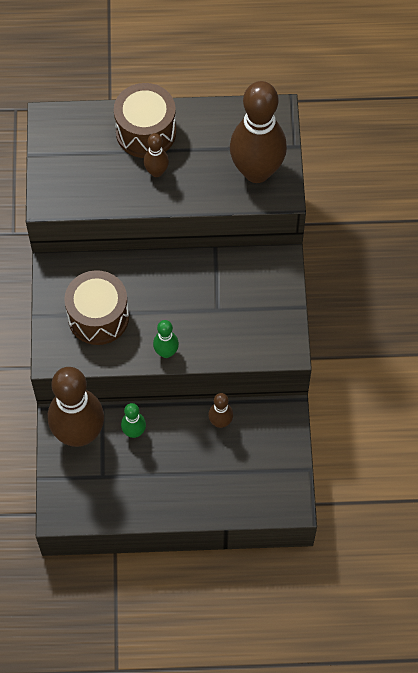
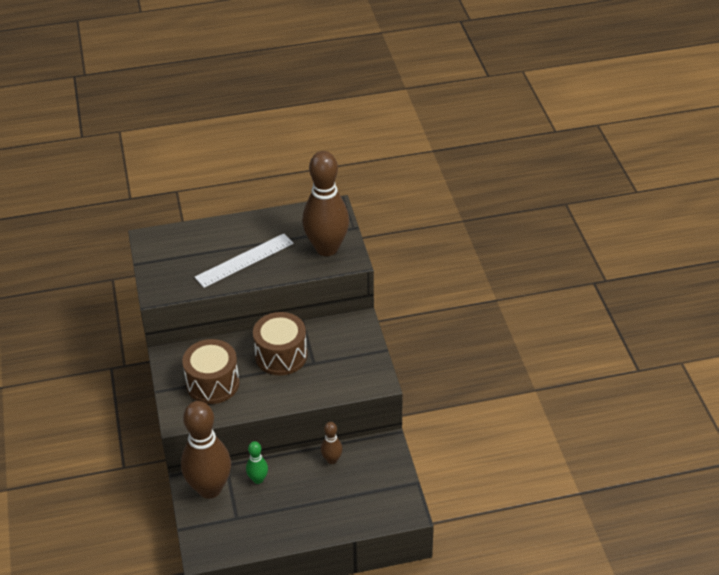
camera: 10 degrees left, 20 degrees down
brown drum [114,83,176,158] -> brown drum moved to [253,312,307,375]
brown bowling pin [144,133,169,177] -> white ruler [195,233,294,288]
green bowling pin [153,320,179,358] -> none

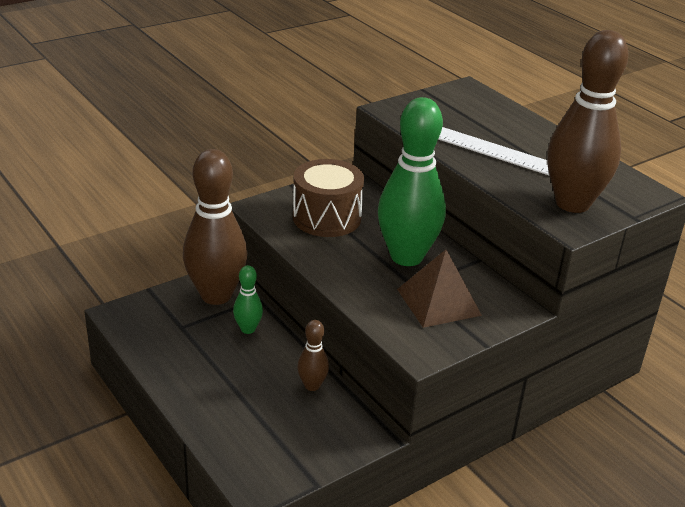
camera: 65 degrees right, 10 degrees down
brown drum [253,312,307,375] -> green bowling pin [378,97,446,266]
none -> brown pyramid [397,250,482,328]

